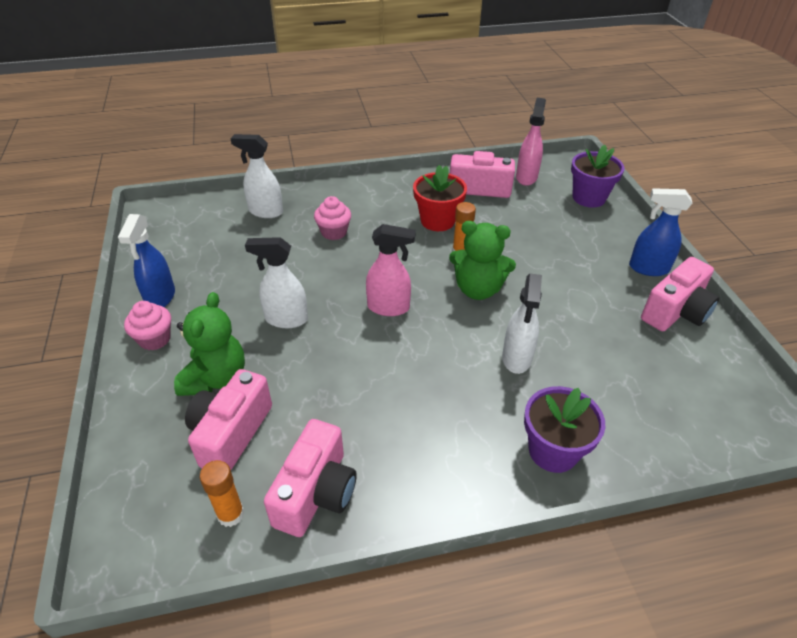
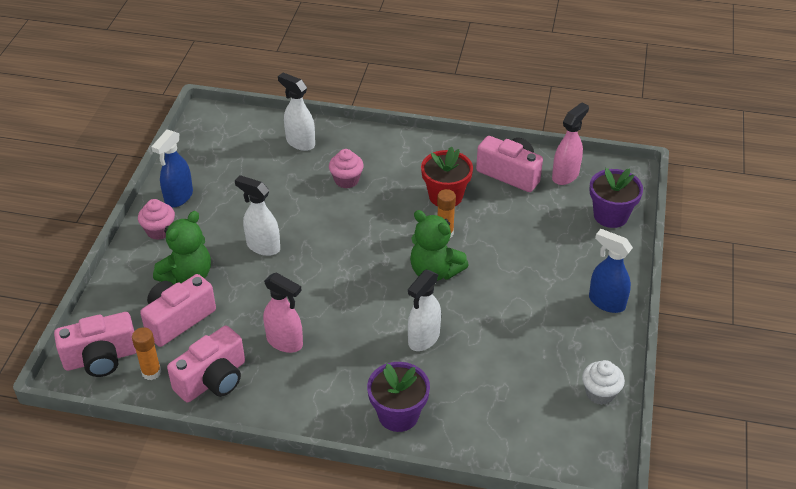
camera: 25 degrees right, 0 degrees up
pink spray bottle [366,224,416,316] -> pink spray bottle moved to [263,272,303,353]
pink camera [641,257,719,331] -> pink camera moved to [54,312,136,377]
none -> white cupcake [582,360,625,405]

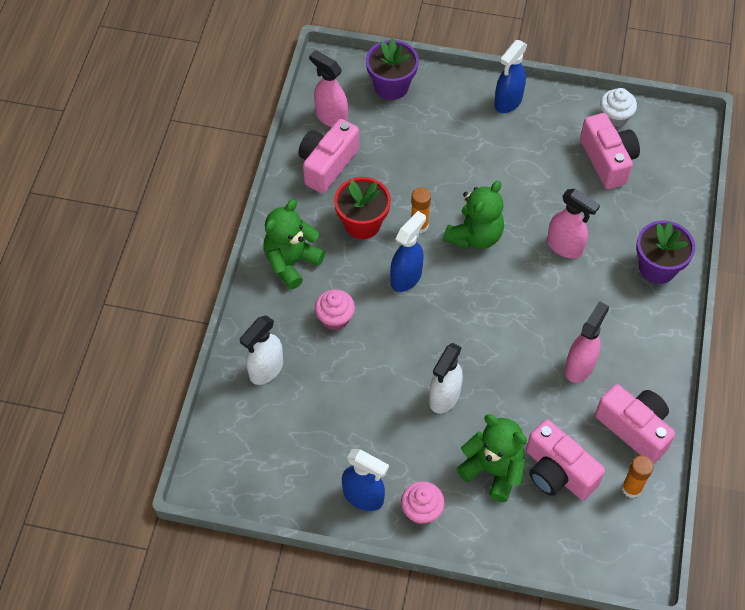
camera: 90 degrees left, 15 degrees up
pink camera [54,312,136,377] -> pink camera moved to [580,113,640,189]
white spray bottle [408,270,441,351] -> pink spray bottle [547,189,600,259]
none -> green teddy bear [264,200,325,290]
none -> blue spray bottle [390,211,426,292]

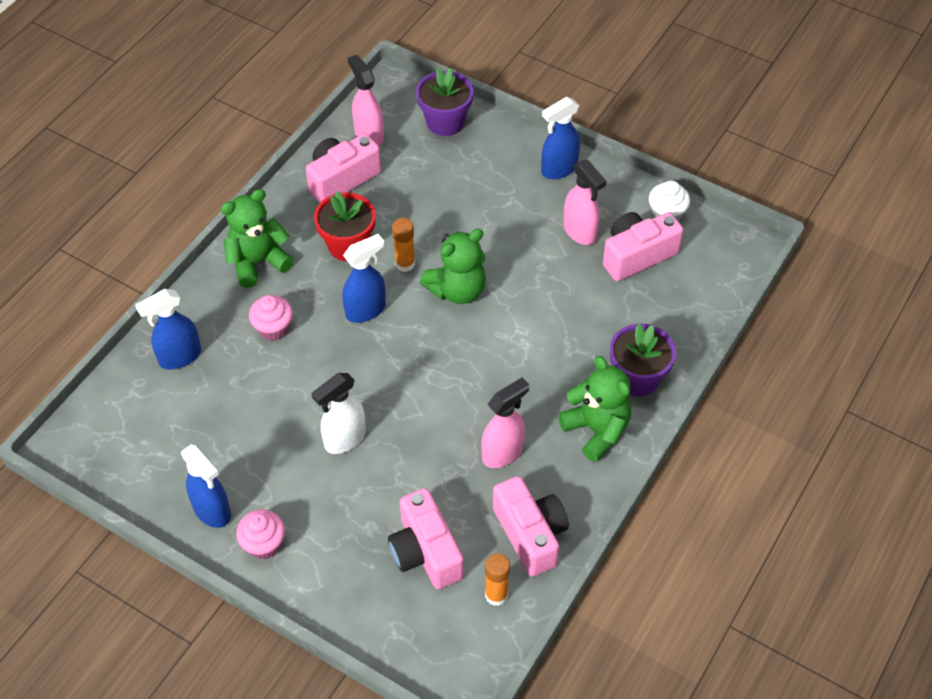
camera: 20 degrees right, 5 degrees down
white spray bottle [240,315,283,385] -> blue spray bottle [135,289,201,369]
green teddy bear [456,414,527,502] -> green teddy bear moved to [558,356,631,462]
pink spray bottle [547,189,600,259] -> pink spray bottle moved to [563,160,607,245]
pink camera [580,113,640,189] -> pink camera turned 120 degrees counterclockwise [603,212,683,281]

